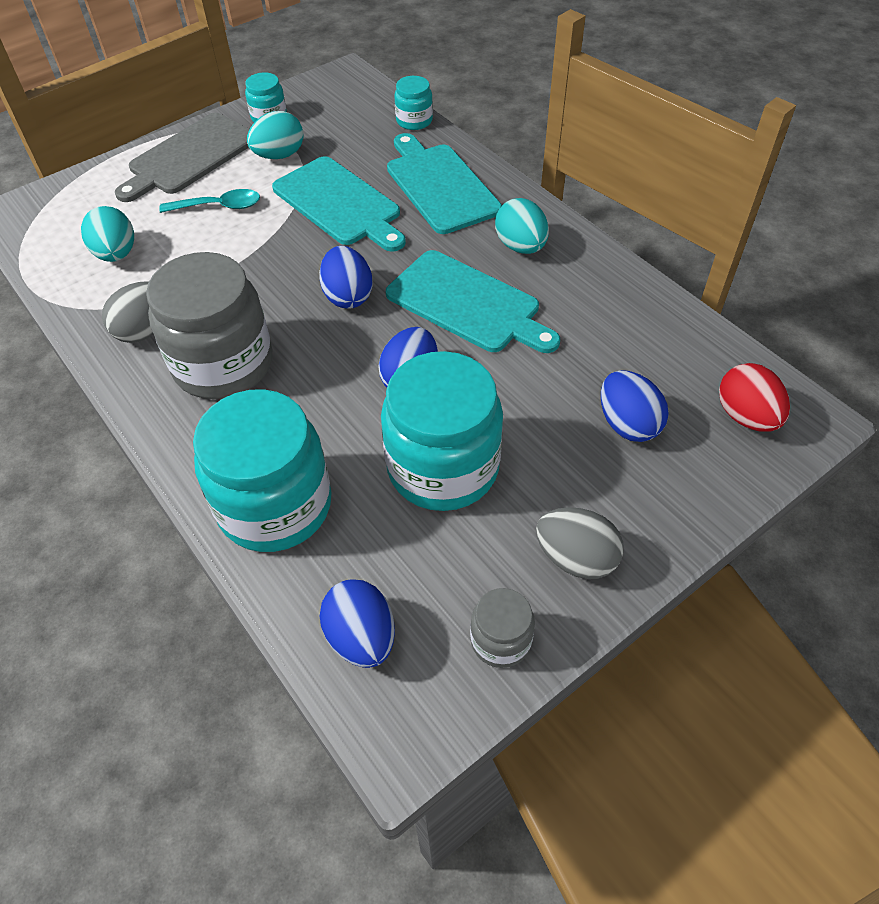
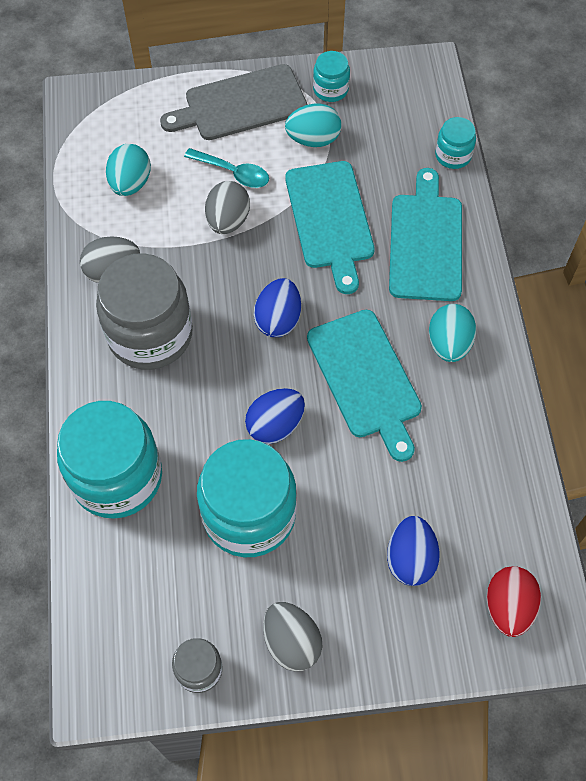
camera: 30 degrees right, 10 degrees up
blue egg [320,579,395,668] -> none
none -> grey egg [205,181,250,234]

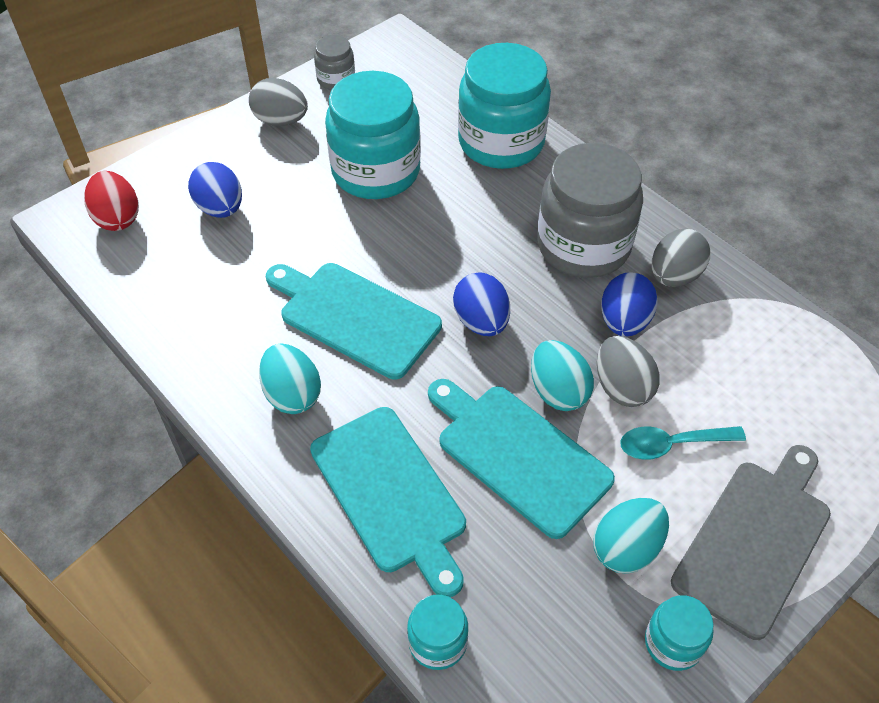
camera: 145 degrees right, 10 degrees down
turquoise egg [106,144,151,196] -> turquoise egg moved to [531,340,594,411]
blue egg [245,388,305,444] -> blue egg moved to [601,272,658,337]

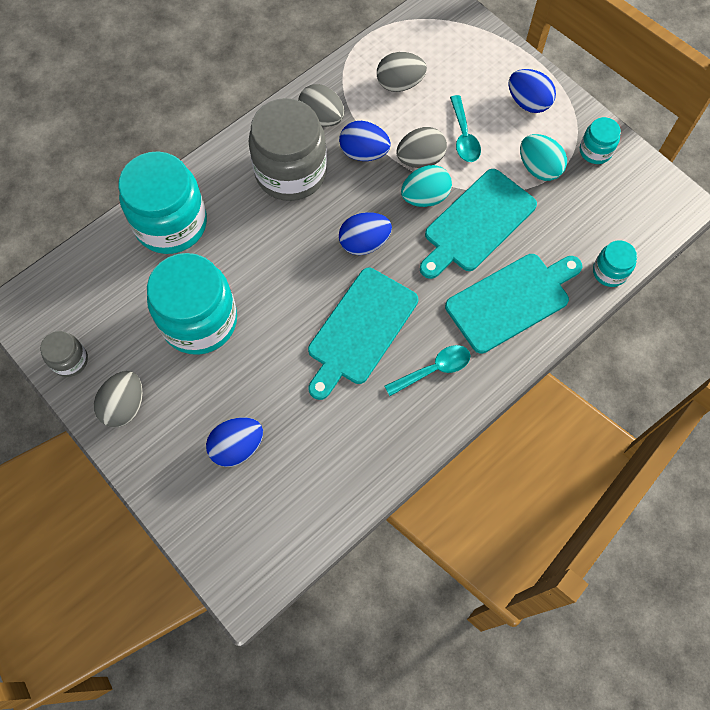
camera: 90 degrees left, 15 degrees up
red egg [84,171,139,231] -> none
turquoise egg [259,343,321,414] -> turquoise spoon [384,345,470,396]
grey cutting board [671,445,831,640] -> blue egg [508,69,556,113]
none -> grey egg [377,52,427,92]

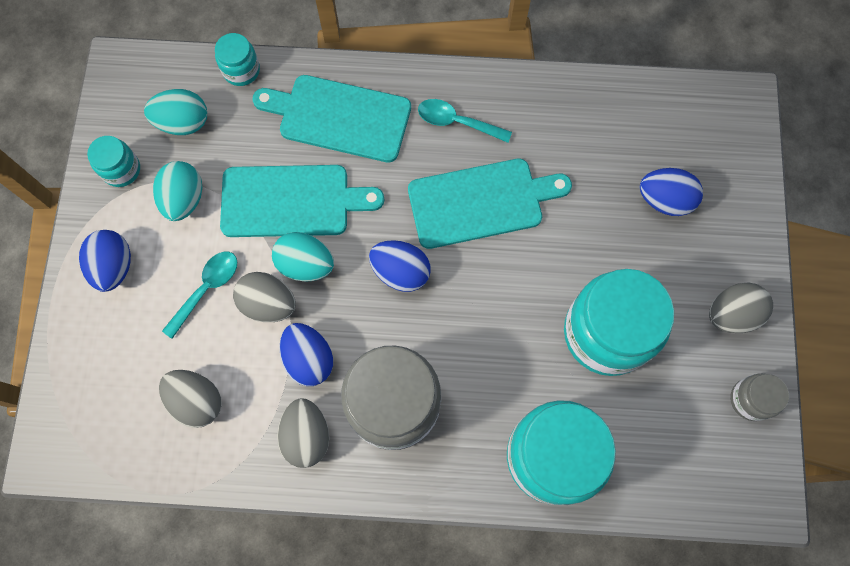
camera: 135 degrees left, 5 degrees up
none -> turquoise egg [144,89,207,135]

